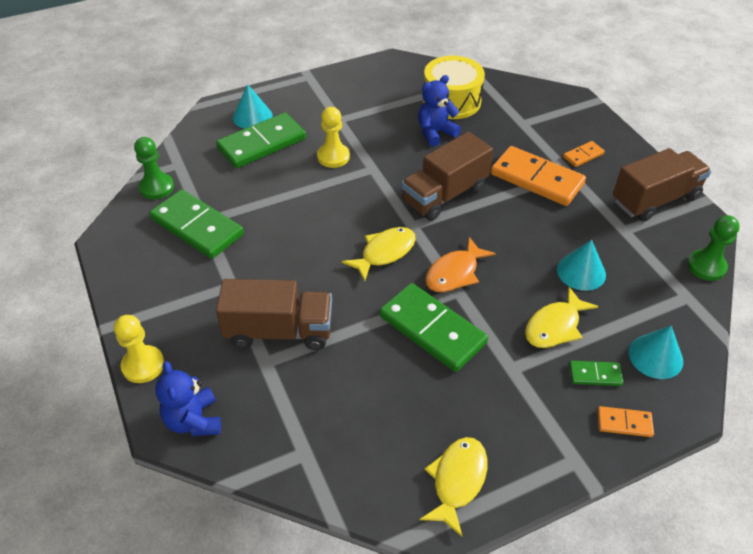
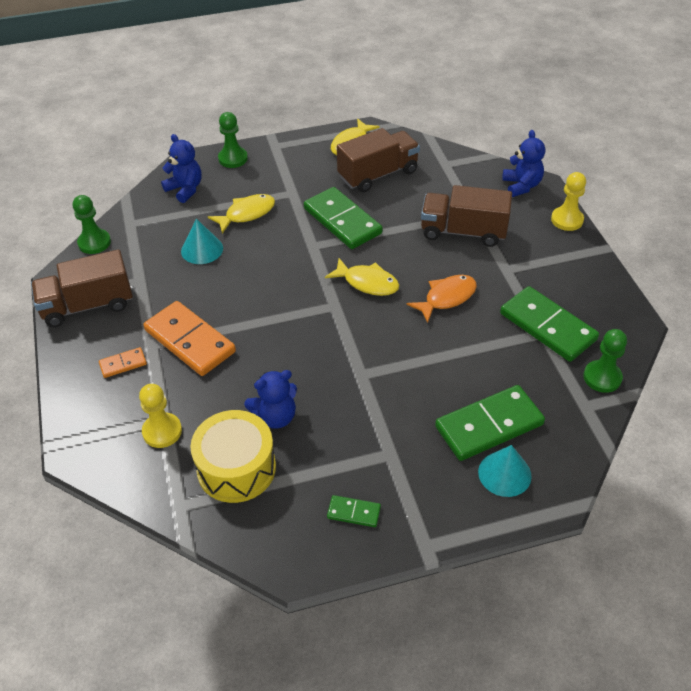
camera: 170 degrees left, 0 degrees up
yellow pawn [317,107,350,168] -> yellow pawn moved to [139,384,182,448]
yellow fish [342,227,416,282] -> yellow fish turned 120 degrees counterclockwise [325,258,399,296]
brown truck [401,132,493,221] -> brown truck moved to [337,128,420,192]
orange fish [425,237,496,292] -> orange fish moved to [407,275,477,323]
green domino [569,361,624,386] -> green domino moved to [327,495,381,527]
orange domino [598,406,654,437] -> green pawn [218,112,248,168]
turquoise cone [629,326,683,379] -> blue teddy bear [161,134,202,203]

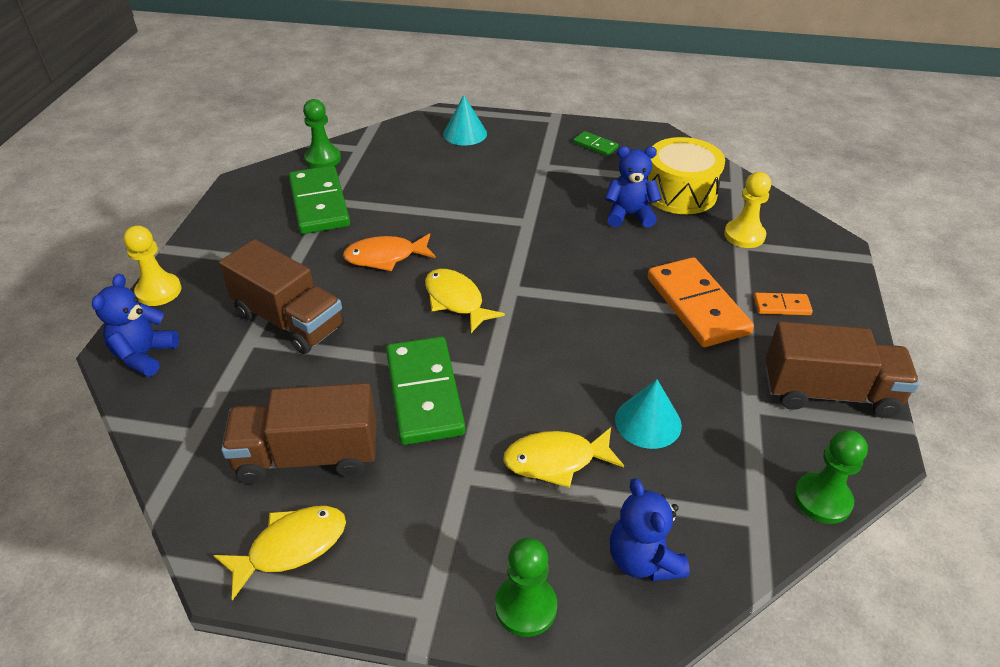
camera: 155 degrees left, 5 degrees down
green domino [435,385,545,461] -> none

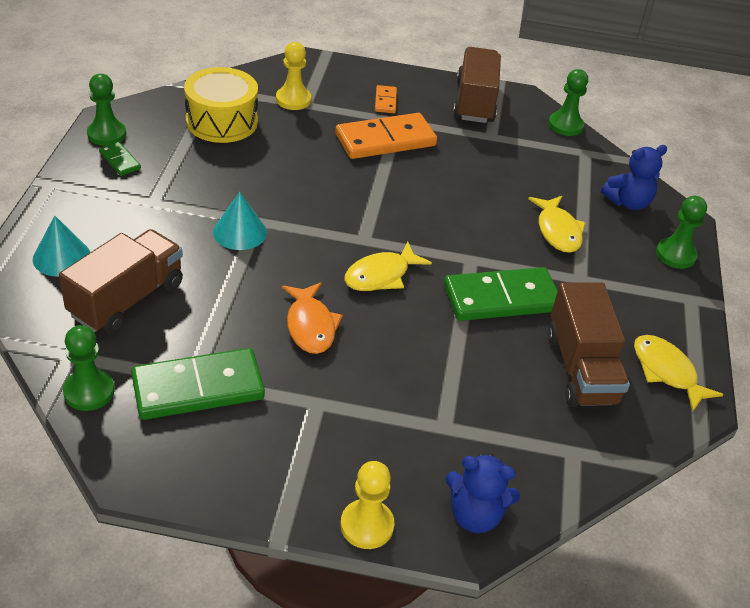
camera: 95 degrees left, 0 degrees up
brown truck [219,239,344,354] -> brown truck moved to [59,229,183,334]
green domino [573,131,618,156] -> green domino turned 75 degrees counterclockwise [99,142,141,176]
blue teddy bear [605,146,662,228] -> none
turquoise cone [615,379,682,449] -> turquoise cone moved to [213,192,267,250]
none -> green pawn [87,74,126,146]

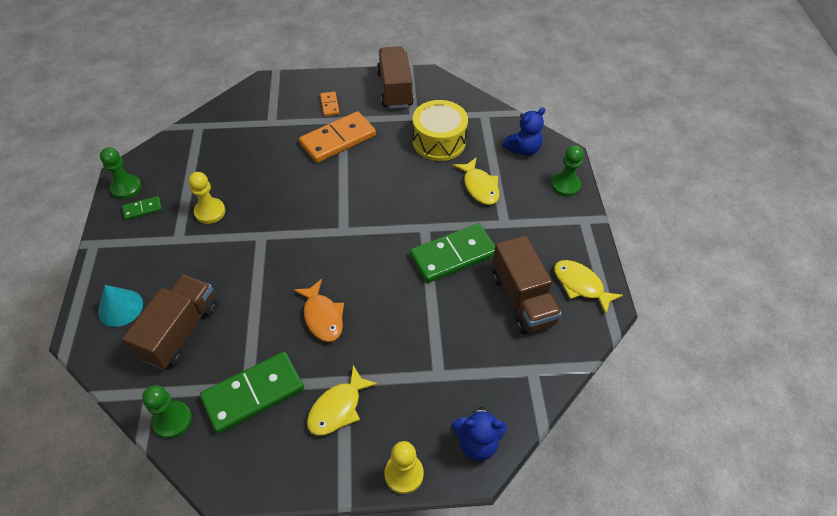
camera: 10 degrees left, 10 degrees up
green domino [99,142,141,176] -> green domino turned 60 degrees counterclockwise [122,196,162,220]
yellow drum [184,67,258,143] -> yellow drum moved to [413,100,468,161]
turquoise cone [213,192,267,250] -> none
yellow pawn [276,42,311,110] -> yellow pawn moved to [188,172,225,224]
yellow fish [344,241,432,291] -> yellow fish moved to [307,365,378,436]
green pawn [548,69,588,136] -> none

